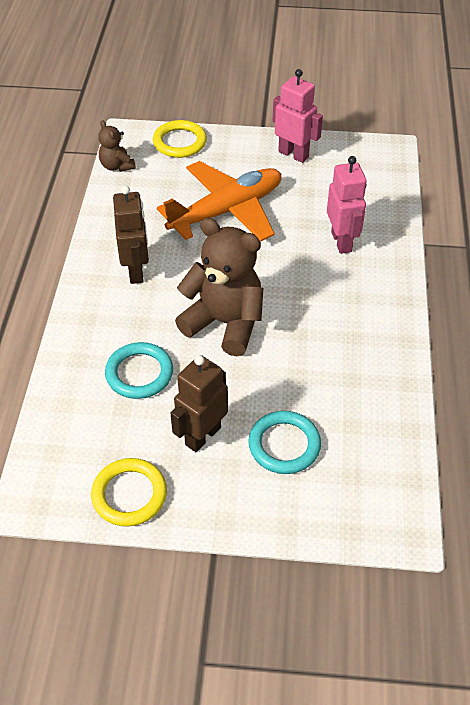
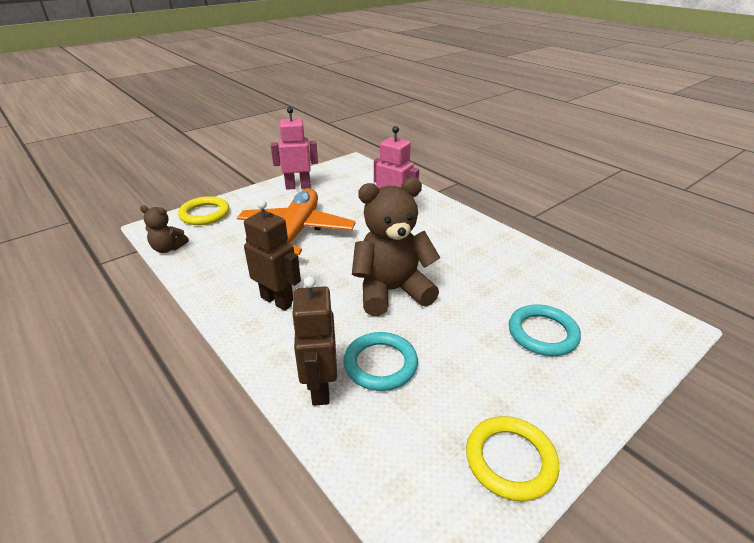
camera: 45 degrees left, 15 degrees down
brown robot [170,355,228,452] -> brown robot moved to [291,276,337,406]

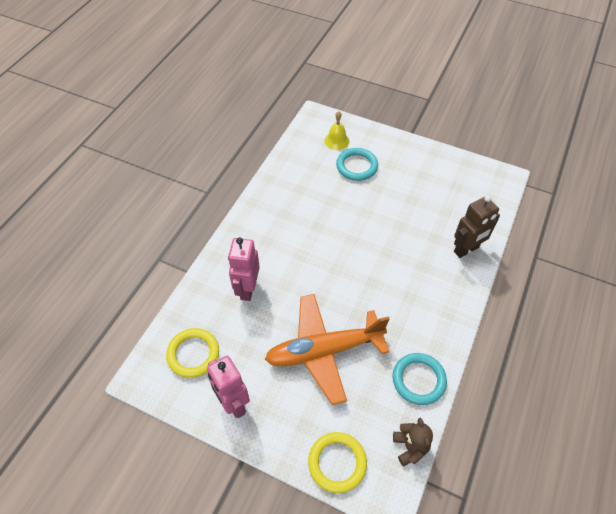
camera: 115 degrees left, 20 degrees up
brown robot [244,200,301,311] -> none
turquoise ring [343,332,418,391] -> turquoise ring moved to [392,353,447,405]
brown teddy bear [352,177,440,316] -> none
yellow ring [466,416,559,501] -> yellow ring moved to [166,328,219,378]
none -> yellow bell [325,111,349,150]

